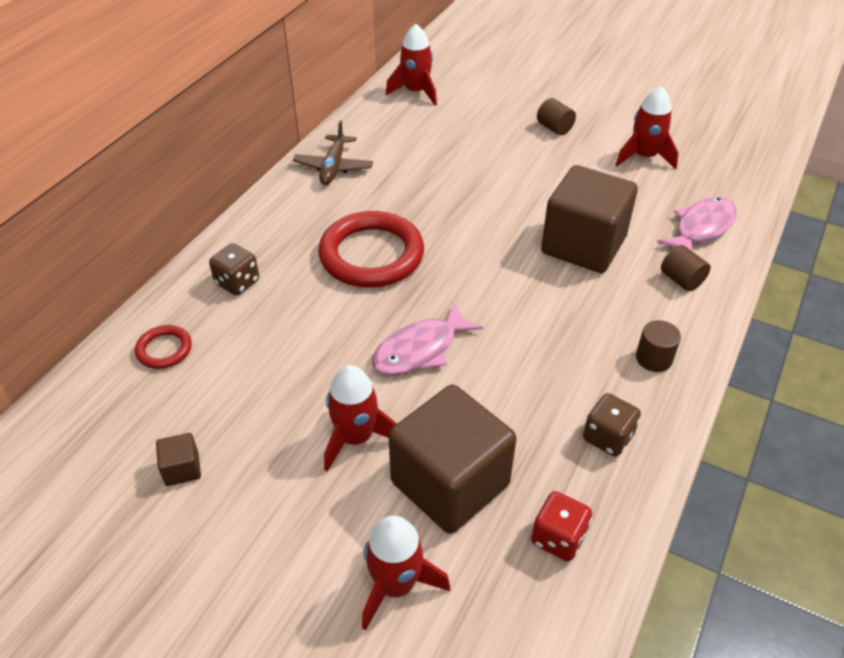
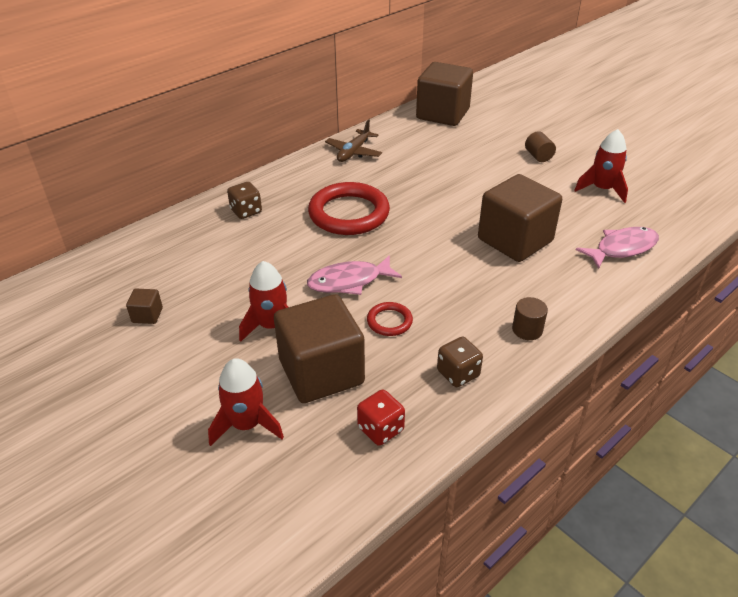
camera: 20 degrees right, 5 degrees down
red ring [135,325,192,369] -> red ring moved to [367,302,413,336]
red rocket [386,24,437,106] -> brown cube [416,62,473,126]
brown cylinder [661,245,711,291] -> none

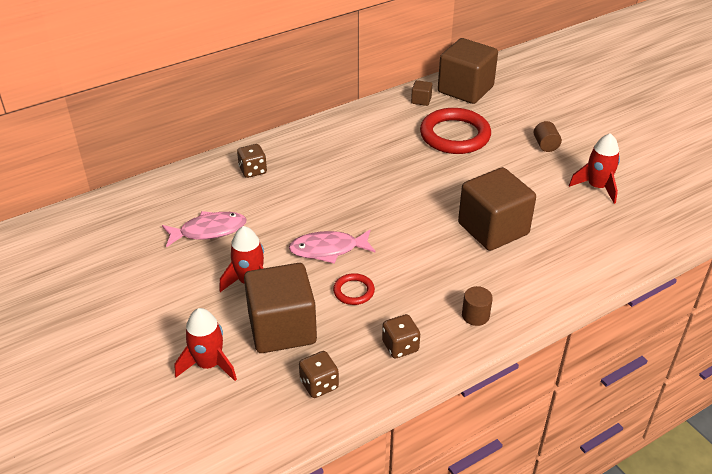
camera: 10 degrees right, 0 degrees up
brown cube [126,289,163,324] -> brown cube moved to [411,80,432,106]
red ring [308,182,390,235] -> red ring moved to [420,108,491,154]
brown plane [325,119,382,162] -> none
red dice [357,389,405,446] -> brown dice [299,351,339,398]
pink fish [576,227,659,269] -> pink fish moved to [162,211,247,247]

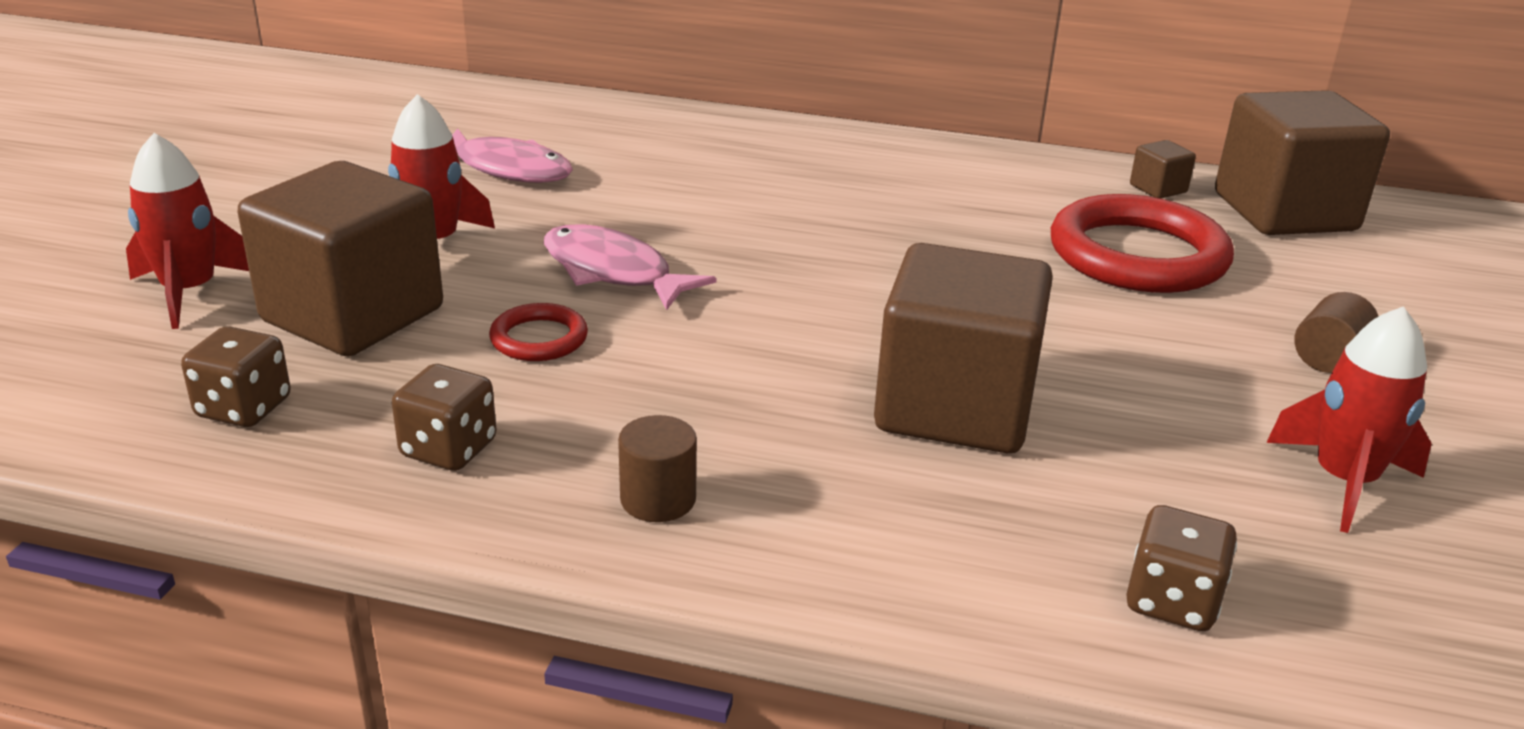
camera: 45 degrees right, 10 degrees down
brown dice [237,144,267,178] -> brown dice moved to [1126,505,1237,631]

